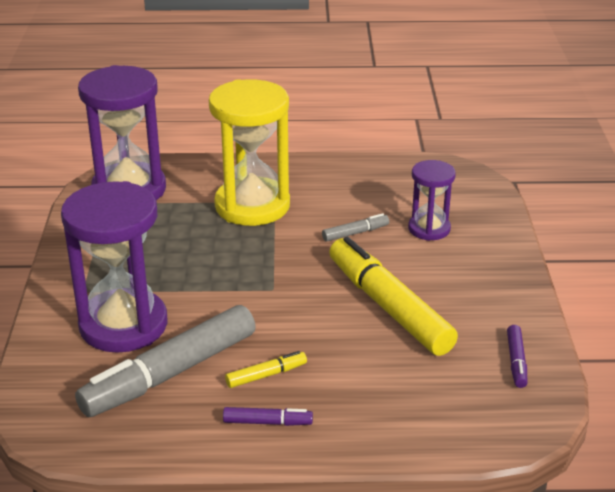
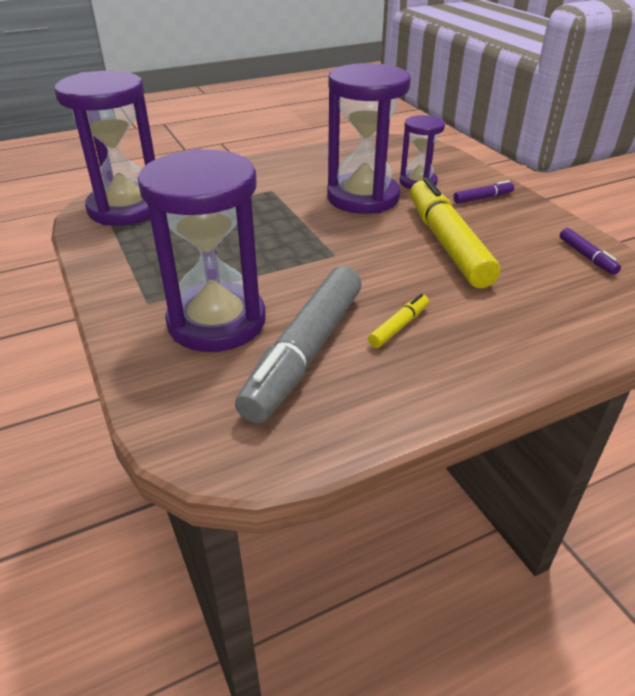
camera: 25 degrees left, 5 degrees up
yellow hourglass [209,79,290,226] -> none
purple marker [223,407,313,426] -> purple marker moved to [453,180,514,204]
grey marker [322,213,389,242] -> purple hourglass [327,63,411,214]
yellow marker [329,237,458,356] -> yellow marker turned 45 degrees clockwise [410,177,500,288]

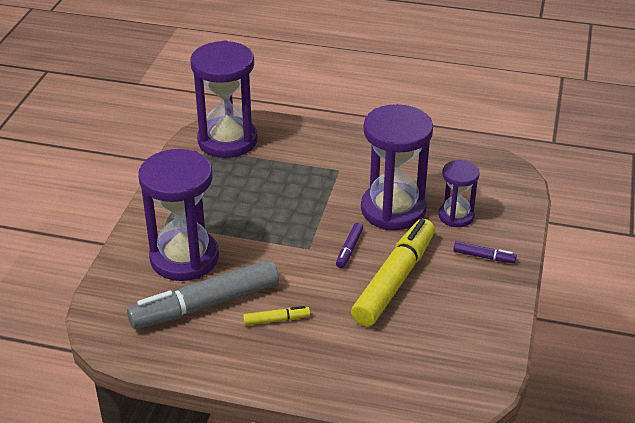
camera: 40 degrees right, 0 degrees up
purple marker [560,228,621,275] -> purple marker moved to [336,223,363,268]

